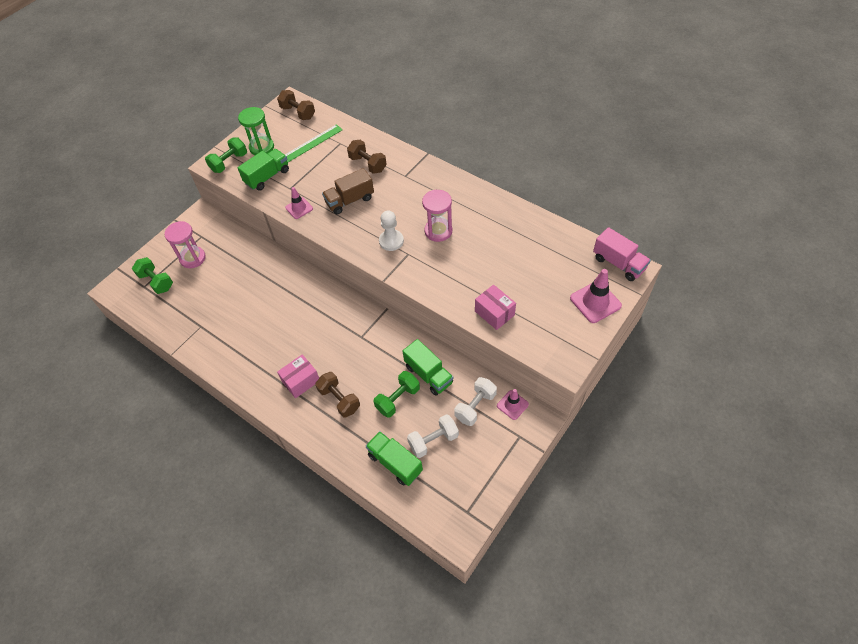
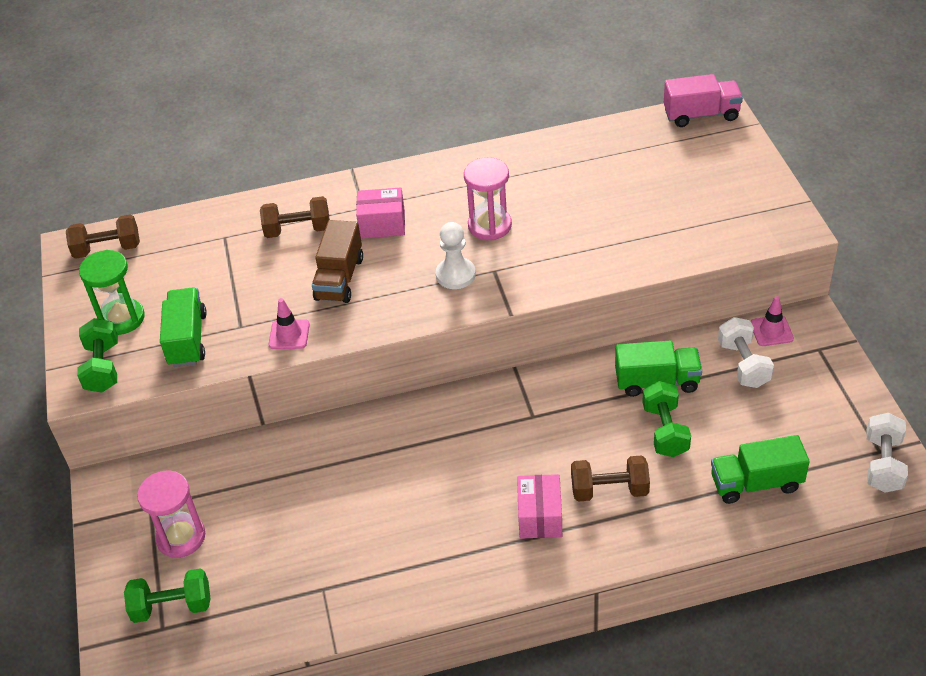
camera: 50 degrees left, 10 degrees down
green ruler [285,124,343,162] -> none
white dumbbell [407,414,459,458] -> white dumbbell moved to [866,413,908,493]
pink box [475,285,516,330] -> pink box moved to [356,187,405,238]
pink traffic cone [570,269,622,323] -> none

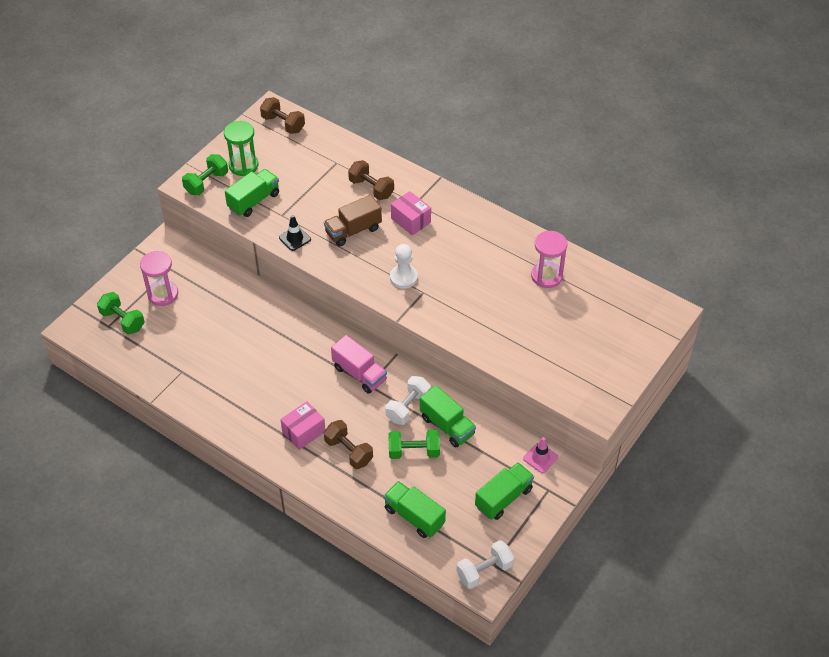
camera: 45 degrees right, 5 degrees up
pink traffic cone [269,298,310,349] -> black traffic cone [279,215,311,251]
pink hourglass [464,157,512,240] -> pink hourglass moved to [531,231,567,288]
green dumbbell [642,381,691,457] -> green dumbbell turned 45 degrees clockwise [388,430,440,459]
pink truck [664,74,743,127] -> pink truck moved to [331,335,387,394]
white dumbbell [718,317,774,388] -> white dumbbell moved to [385,376,431,425]
none -> green truck [475,462,534,520]

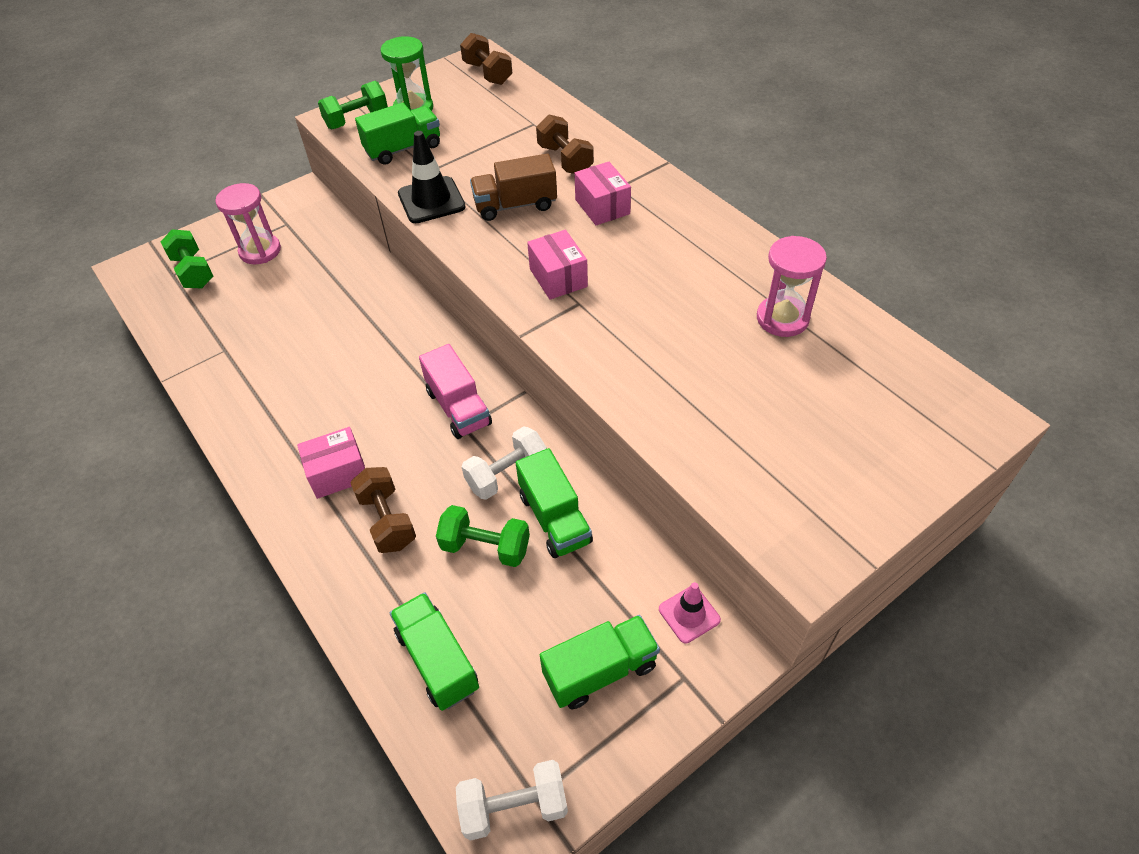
camera: 20 degrees right, 0 degrees up
black traffic cone [279,215,311,251] -> black traffic cone [398,131,466,223], size x1.59
white pawn [390,244,418,289] -> pink box [527,230,588,300]

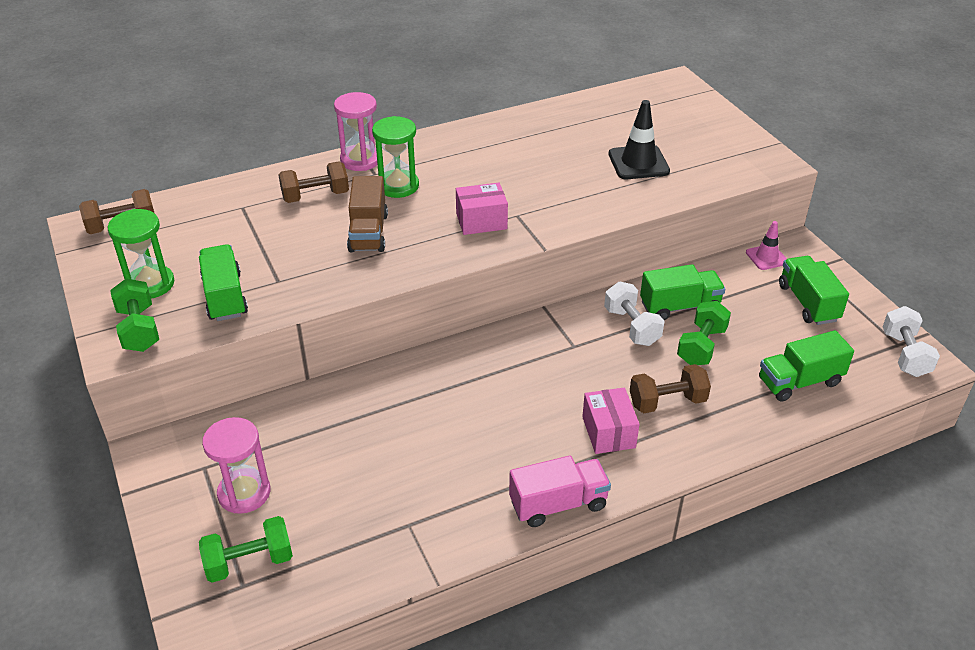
camera: 80 degrees left, 10 degrees down
black traffic cone [398,131,466,223] -> black traffic cone moved to [608,100,670,179]
pink truck [419,344,492,439] -> pink truck moved to [509,455,611,527]
pink box [574,162,631,225] -> green hourglass [372,116,419,198]
pink hourglass [757,236,827,337] -> pink hourglass moved to [334,92,378,171]

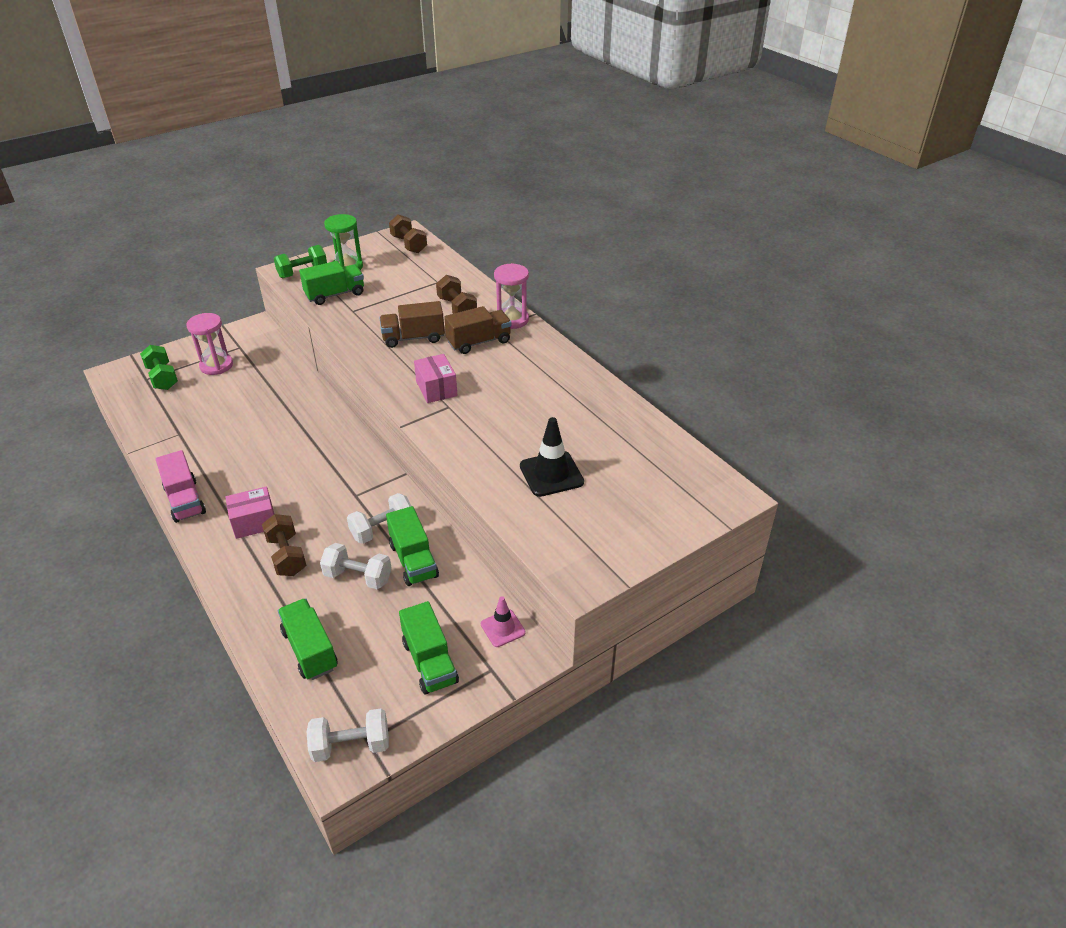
camera: 80 degrees right, 0 degrees up
green hourglass [372,116,419,198] -> brown truck [444,306,511,354]
green dumbbell [677,301,731,365] -> white dumbbell [320,543,392,589]
green truck [779,256,849,325] -> green truck turned 90 degrees clockwise [399,601,459,695]

